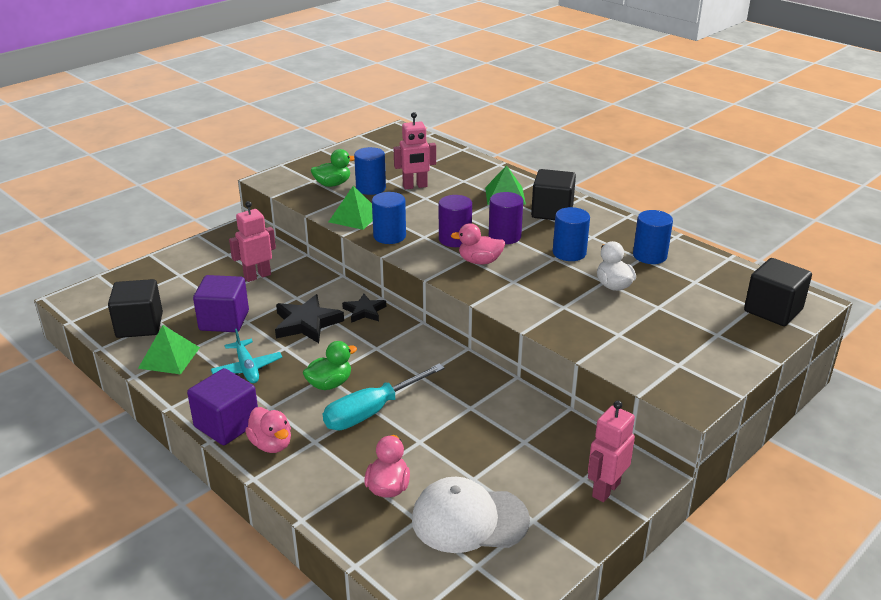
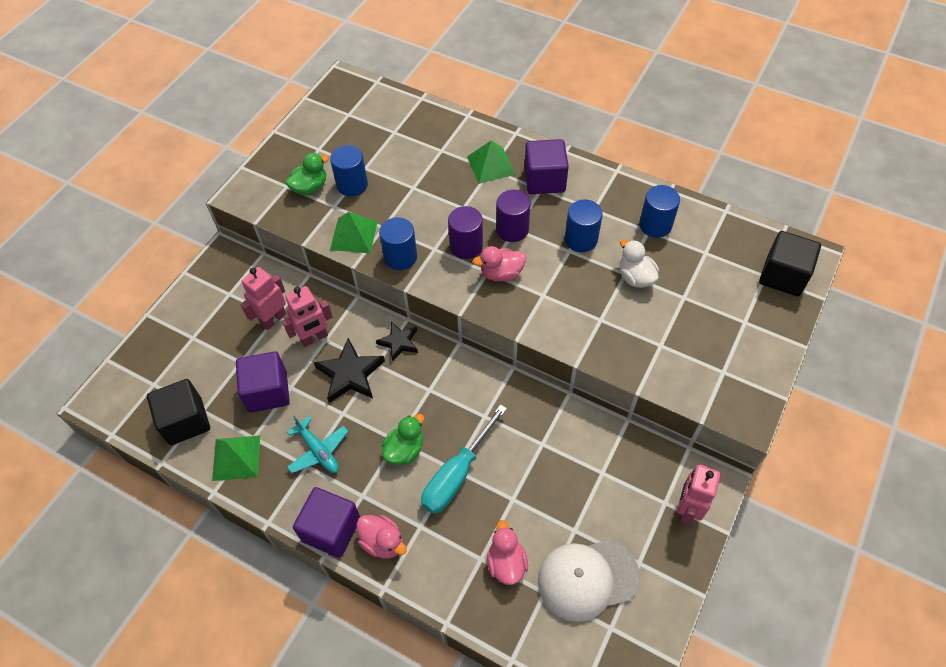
camera: 15 degrees left, 25 degrees up
pink robot [394,112,436,189] -> pink robot moved to [282,286,333,347]
black cube [531,169,576,220] -> purple cube [524,139,569,194]

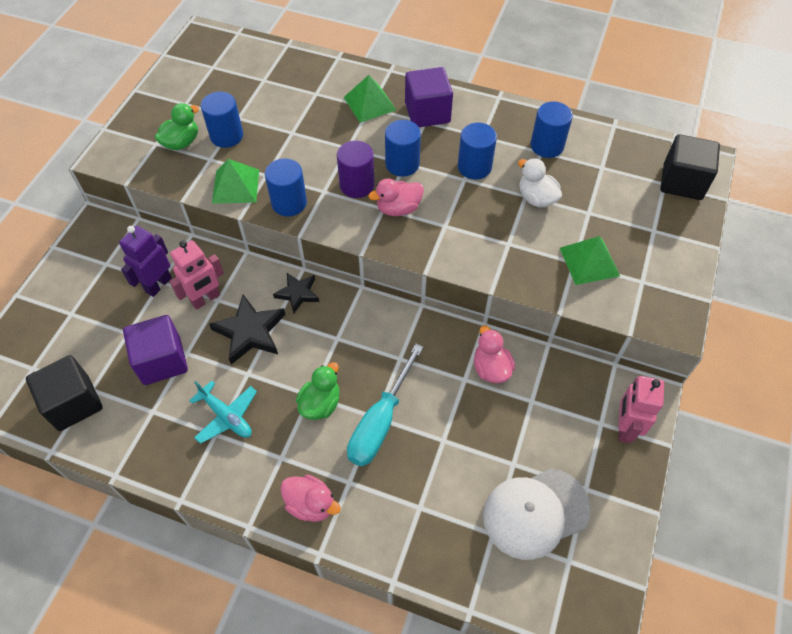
camera: 10 degrees left, 0 degrees up
green pyramid [212,435,260,481] -> green pyramid moved to [560,236,620,285]
pink robot [241,267,286,330] -> purple robot [119,226,172,297]
purple cube [293,487,360,558] -> none
pink duck [487,520,528,585] -> pink duck moved to [474,326,515,383]
purple cylinder [496,190,531,242] -> blue cylinder [385,120,421,177]

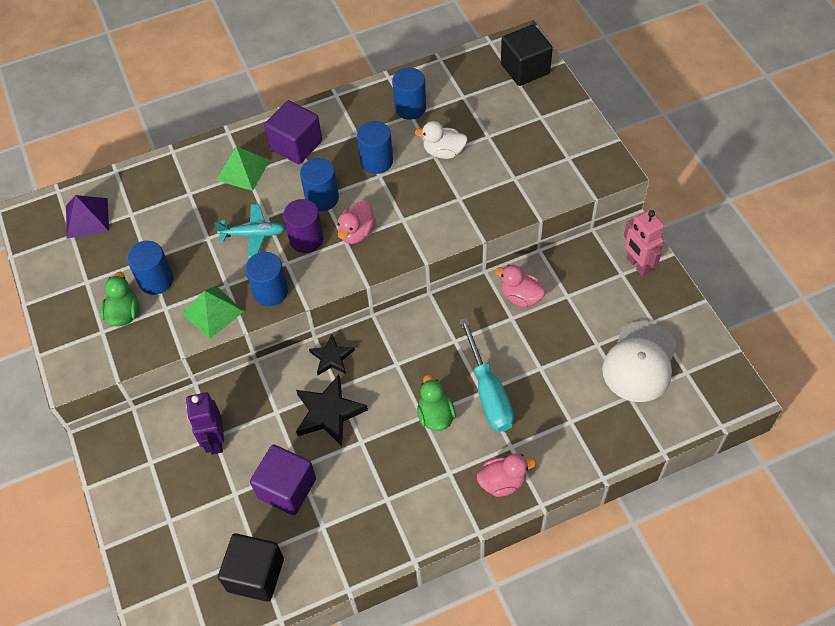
camera: 40 degrees left, 0 degrees up
pink robot [170,240,224,310] -> none
turquoise plane [189,380,257,444] -> turquoise plane moved to [215,204,285,258]
green pyramid [560,236,620,285] -> none
none -> purple pyramid [66,195,109,239]

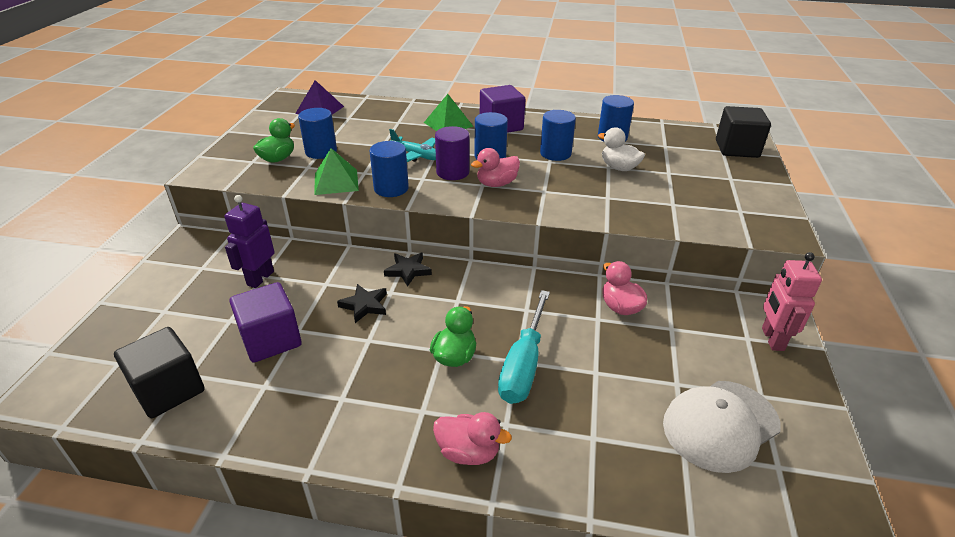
camera: 30 degrees right, 20 degrees down
black star [296,375,368,446] -> black star [337,284,387,323], size x0.63

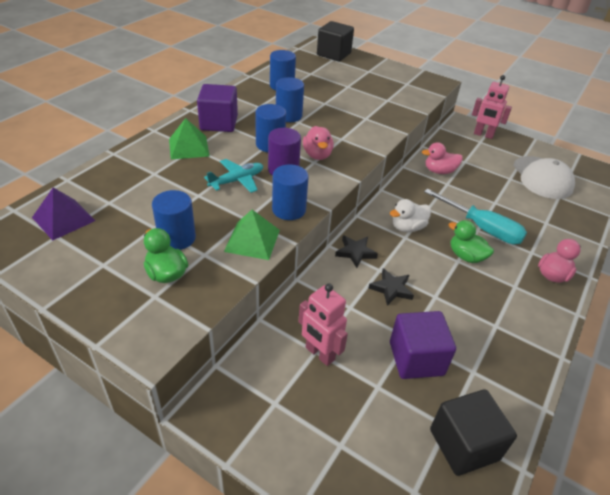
camera: 70 degrees left, 5 degrees up
purple robot [224,195,275,288] -> pink robot [298,283,348,366]
white duck [598,127,645,171] -> white duck moved to [390,199,431,232]

